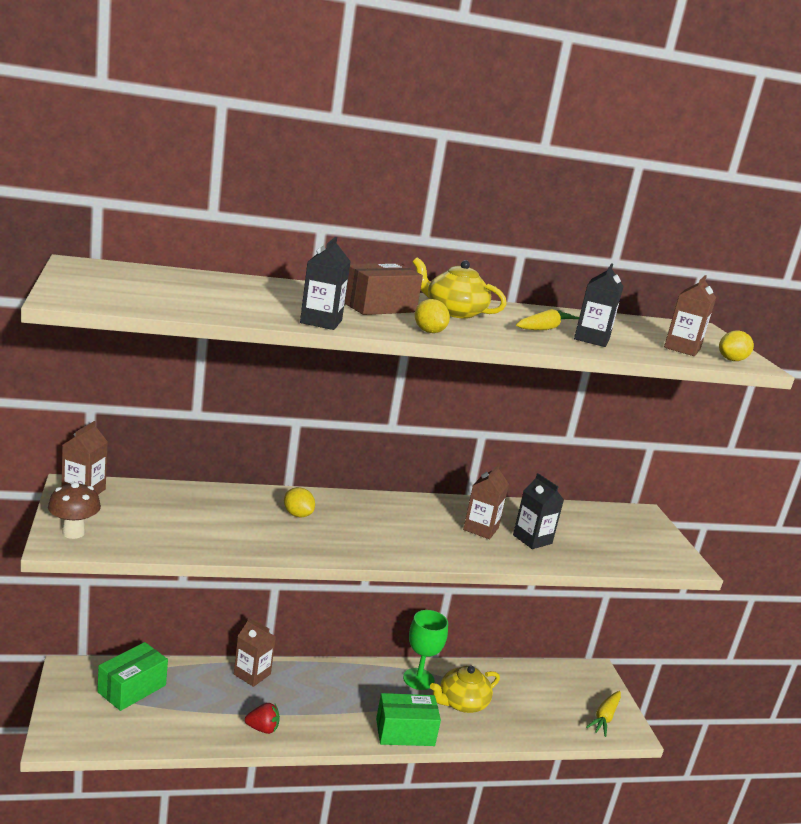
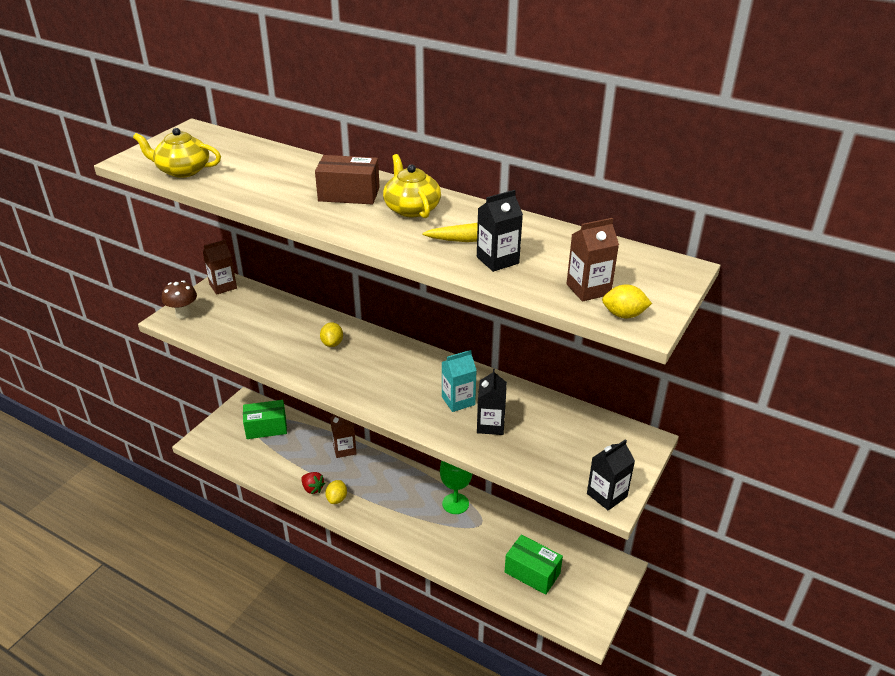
camera: 45 degrees right, 15 degrees up
black carton [300,237,351,330] -> black carton moved to [587,439,635,511]
green box [376,693,441,746] -> green box moved to [505,535,563,595]
yellow lemon [415,299,450,333] -> yellow lemon moved to [325,480,347,504]
yellow teapot [430,666,500,713] -> yellow teapot moved to [133,128,221,178]
brown carton [463,464,509,539] -> turquoise carton [442,350,477,412]
yellow carrot [586,691,621,737] -> none

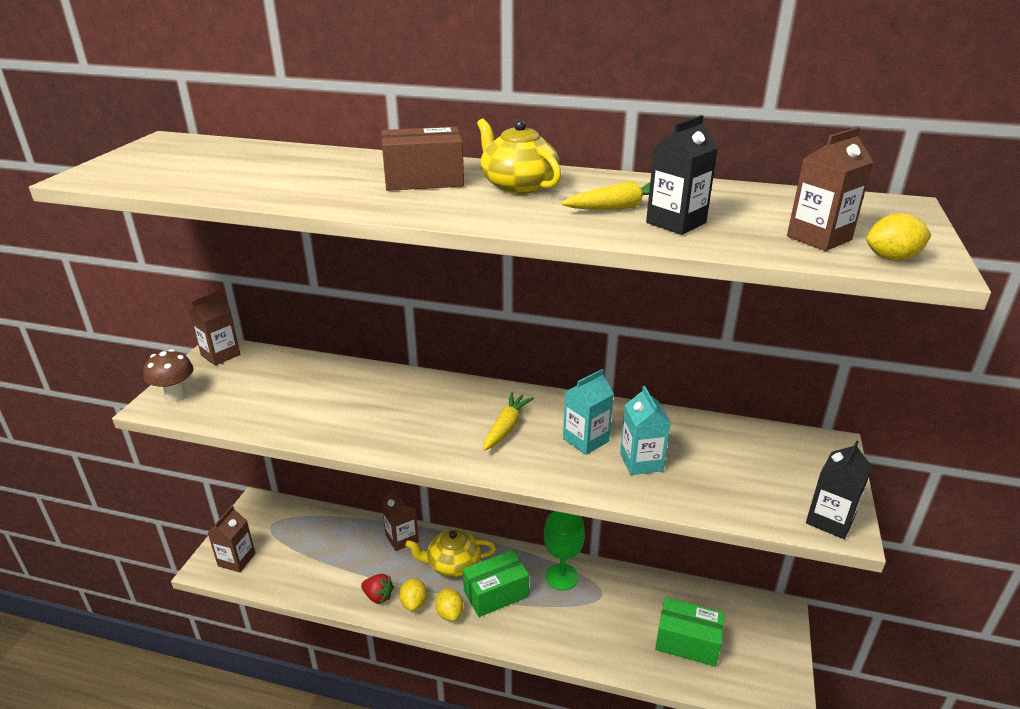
camera: 15 degrees left, 5 degrees down
yellow teapot [133,128,221,178] -> yellow teapot moved to [405,529,496,577]
green box [243,400,287,439] -> green box moved to [463,550,529,617]
yellow lemon [320,322,343,347] -> yellow lemon moved to [435,588,464,621]
black carton [477,369,507,435] -> turquoise carton [620,386,671,475]
none -> brown carton [208,506,256,573]
none -> yellow carrot [483,392,534,451]

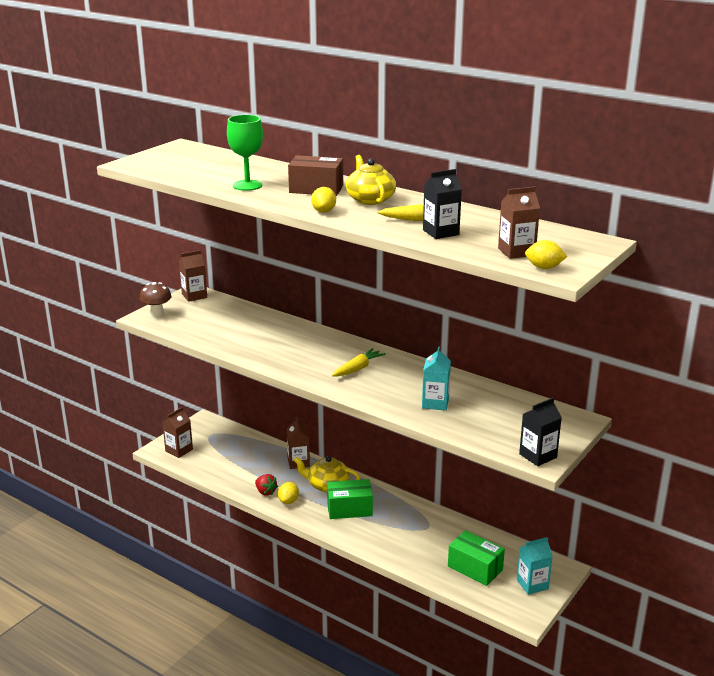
camera: 20 degrees right, 5 degrees down
yellow lemon [435,588,464,621] -> yellow lemon moved to [311,187,336,213]
green goblet [544,511,585,590] -> green goblet moved to [227,115,263,191]
turquoise carton [563,369,614,455] -> turquoise carton moved to [517,537,553,595]

